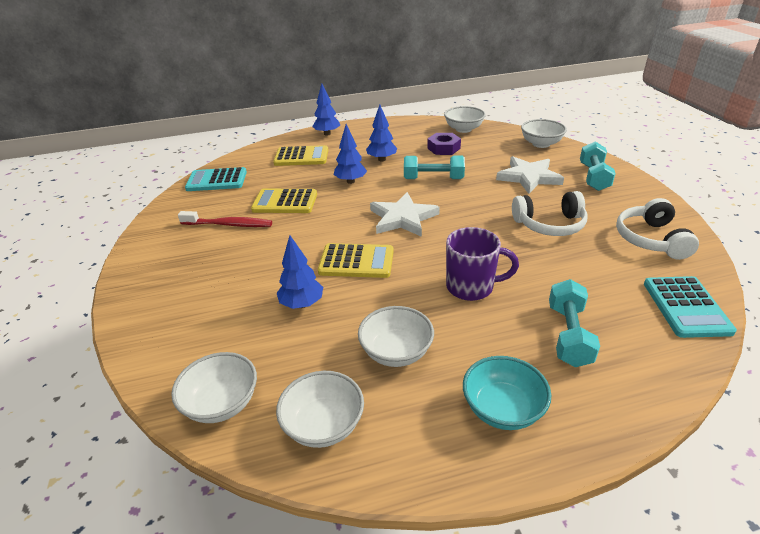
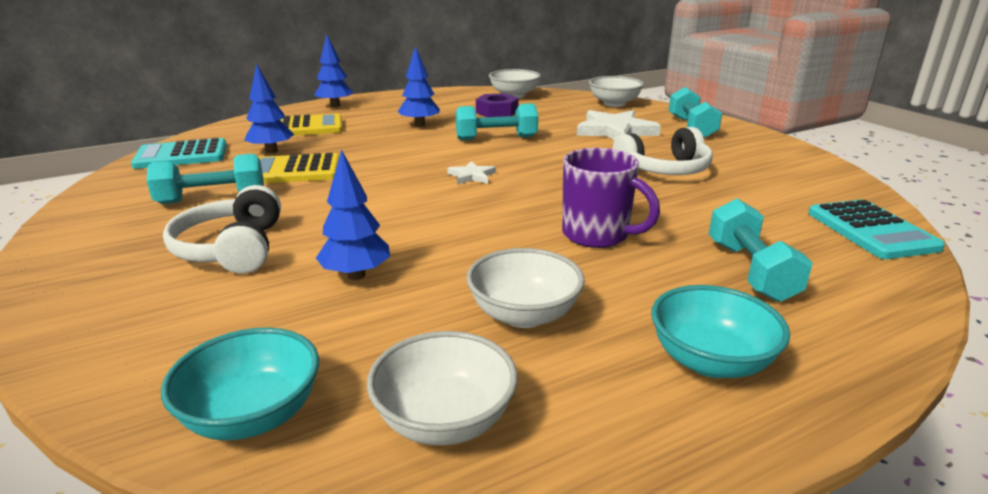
camera: 15 degrees left, 10 degrees down
white bowl [171,352,257,423] -> turquoise bowl [161,328,319,440]
red toothbrush [178,211,272,227] -> turquoise dumbbell [147,154,264,204]
yellow calculator [318,243,394,278] -> none
blue tree [334,124,367,184] -> blue tree moved to [244,63,294,153]
white star [370,192,440,237] -> white star [447,161,496,184], size x0.50
purple mug [446,227,519,301] -> purple mug turned 45 degrees clockwise [562,148,660,248]
white headphones [616,198,699,260] -> white headphones moved to [163,185,281,274]

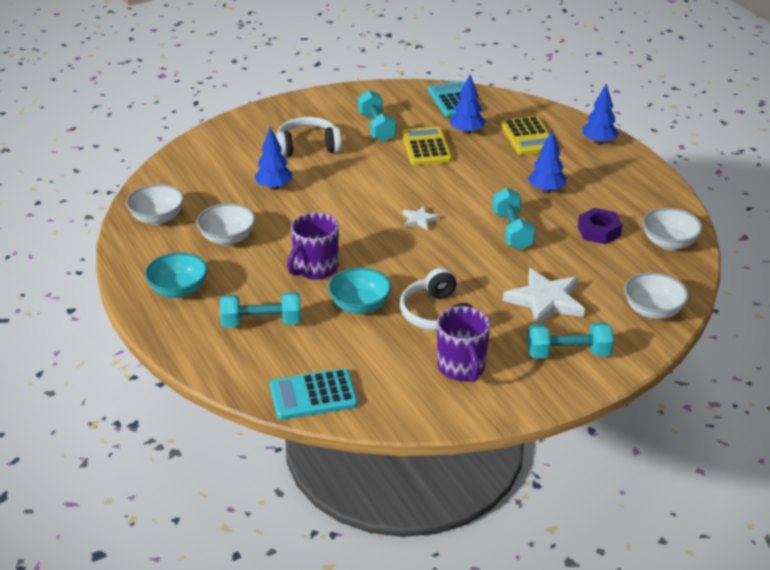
camera: 90 degrees right, 10 degrees up
turquoise bowl [161,328,319,440] -> turquoise bowl moved to [328,267,391,314]
none -> purple mug [437,306,490,382]

